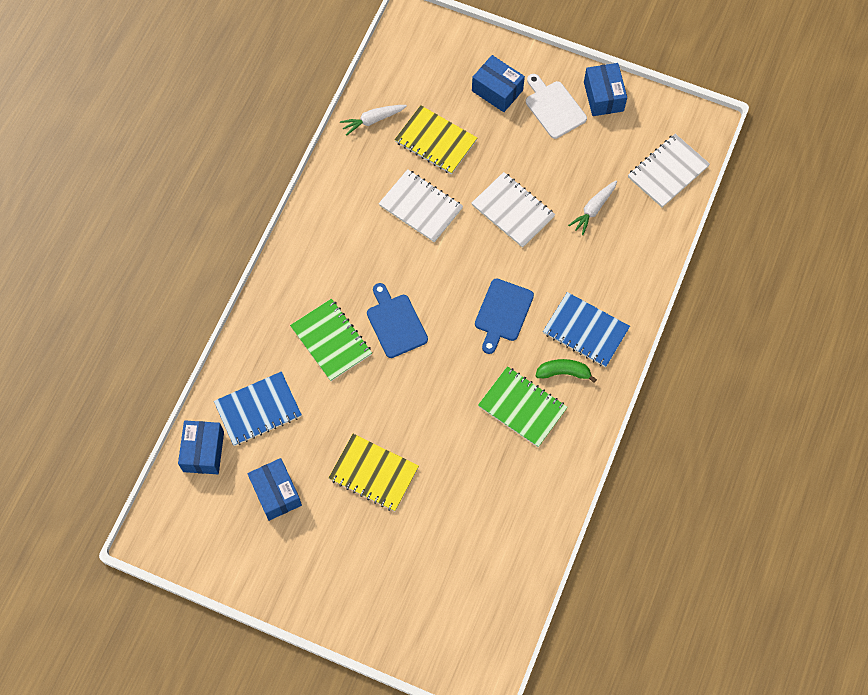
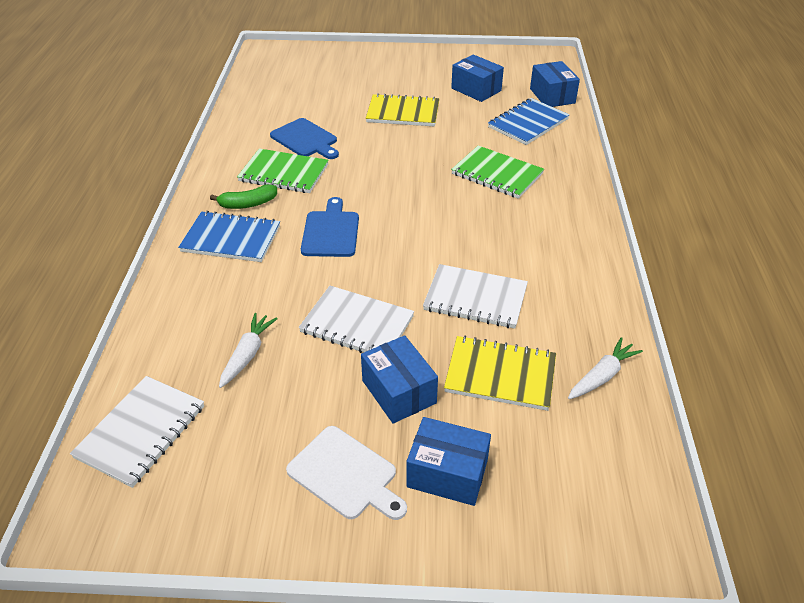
camera: 160 degrees right, 25 degrees down
blue cutting board [367,283,428,358] -> blue cutting board moved to [270,118,339,159]
blue box [584,63,627,116] -> blue box moved to [361,335,438,424]

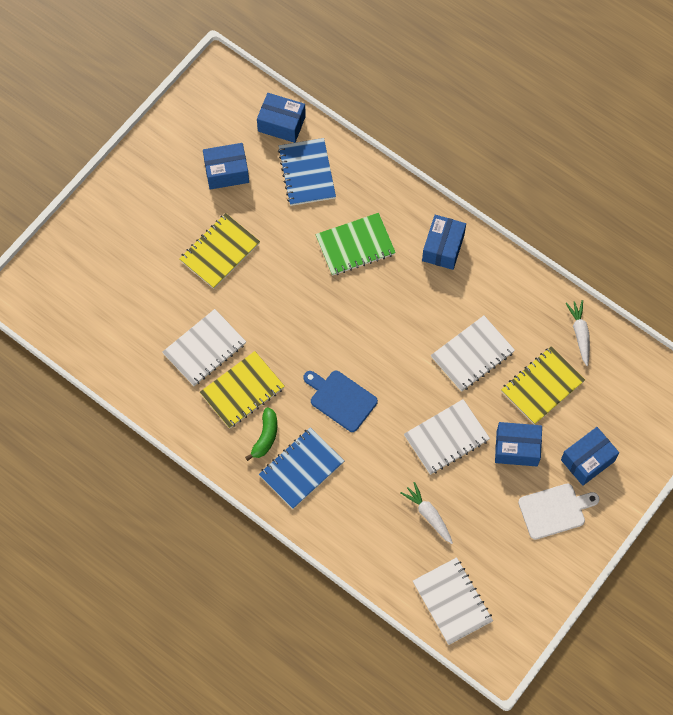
camera: 55 degrees left, 25 degrees up
green notebook [237,149,329,193] -> yellow notebook [200,351,285,429]
blue cutting board [270,118,339,159] -> white notebook [162,309,246,386]
none -> blue box [422,215,466,270]

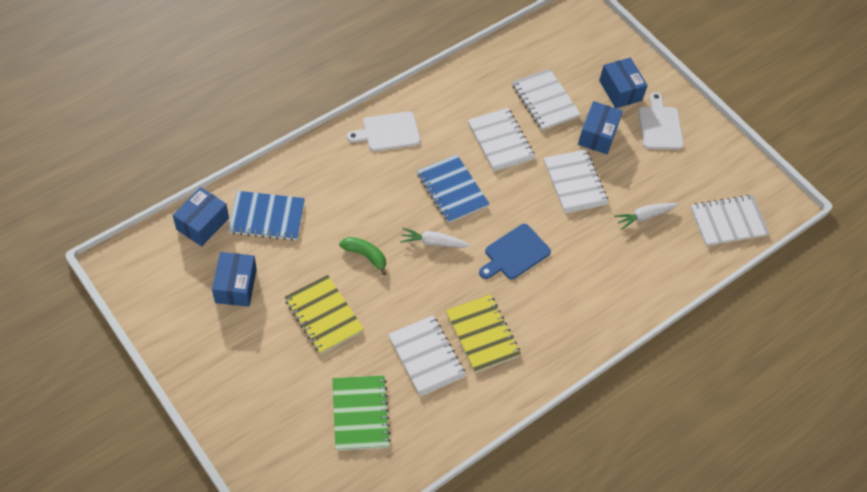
camera: 80 degrees left, 10 degrees down
green banana [245,407,277,461] -> green banana moved to [339,237,387,276]
blue notebook [259,427,344,509] -> blue notebook moved to [417,154,489,223]
green notebook [315,213,396,276] -> green notebook moved to [332,375,391,451]
blue box [422,215,466,270] -> white cutting board [347,111,420,151]
yellow notebook [501,346,585,425] -> white notebook [512,69,581,130]
white carrot [566,300,590,366] -> white carrot moved to [400,227,470,248]

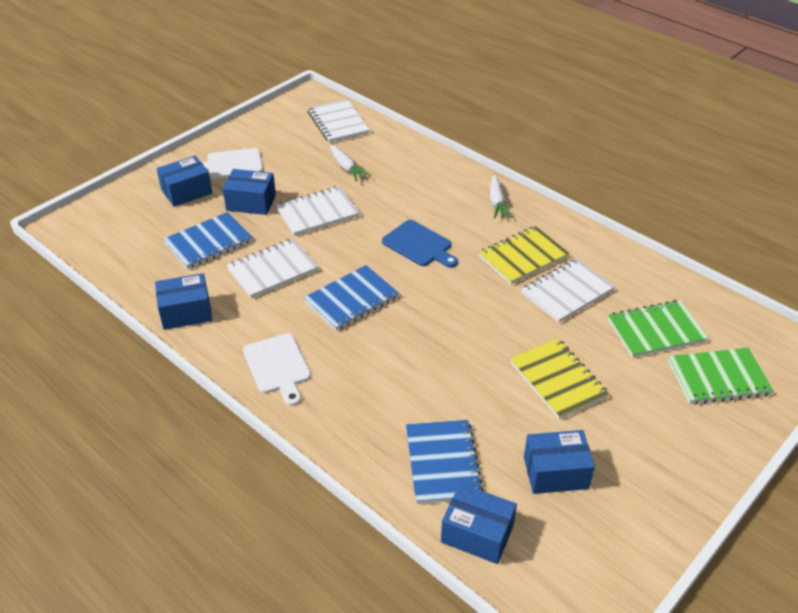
camera: 95 degrees left, 15 degrees down
yellow notebook [285,275,364,354] -> yellow notebook turned 75 degrees counterclockwise [510,338,609,419]
green banana [339,237,387,276] -> none
white carrot [400,227,470,248] -> white carrot moved to [490,175,512,219]
white notebook [512,69,581,130] -> blue notebook [163,212,253,269]
none -> blue box [155,273,212,330]
none -> green notebook [668,348,774,405]

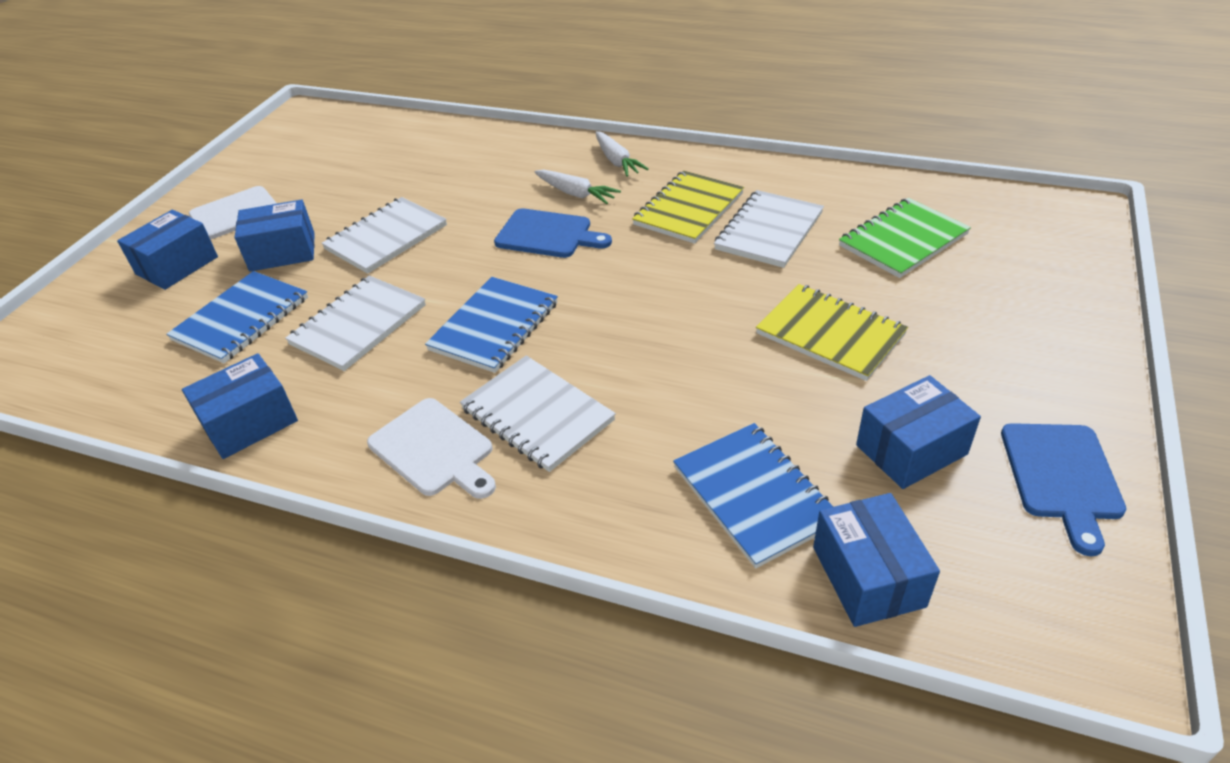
camera: 20 degrees left, 0 degrees up
white notebook [308,99,370,143] -> white notebook moved to [460,355,616,472]
white carrot [330,145,371,182] -> white carrot moved to [534,169,621,204]
blue box [441,483,517,564] -> blue box turned 75 degrees clockwise [813,493,940,627]
green notebook [668,348,774,405] -> none
none -> blue cutting board [1001,423,1127,556]

